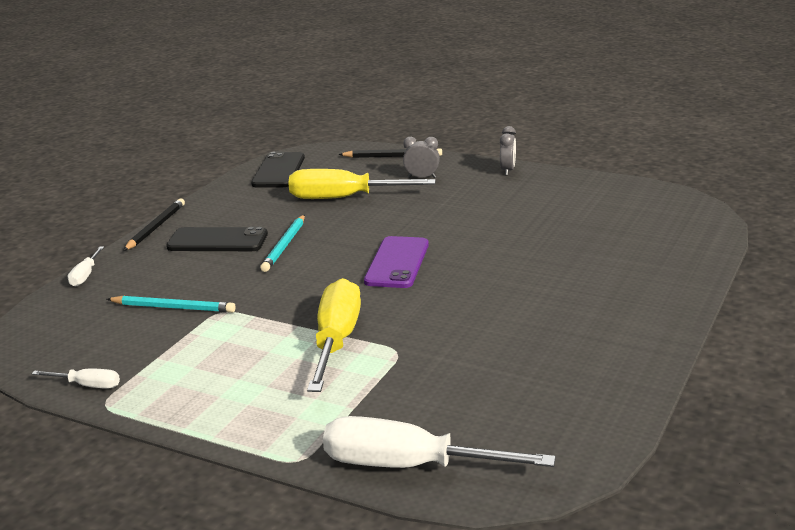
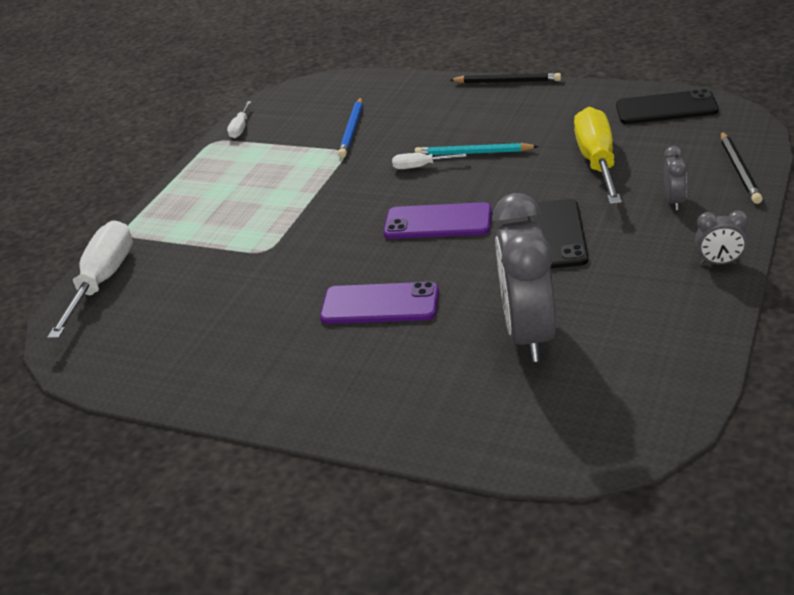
camera: 90 degrees right, 10 degrees up
white screwdriver [68,247,104,287] -> white screwdriver moved to [392,153,467,169]
turquoise pencil [107,296,236,313] -> blue pencil [338,98,362,158]
black phone [166,227,268,251] -> black phone moved to [528,199,588,268]
yellow screwdriver [307,278,361,392] -> none
none -> purple phone [320,281,439,324]
none -> grey clock [493,193,556,362]

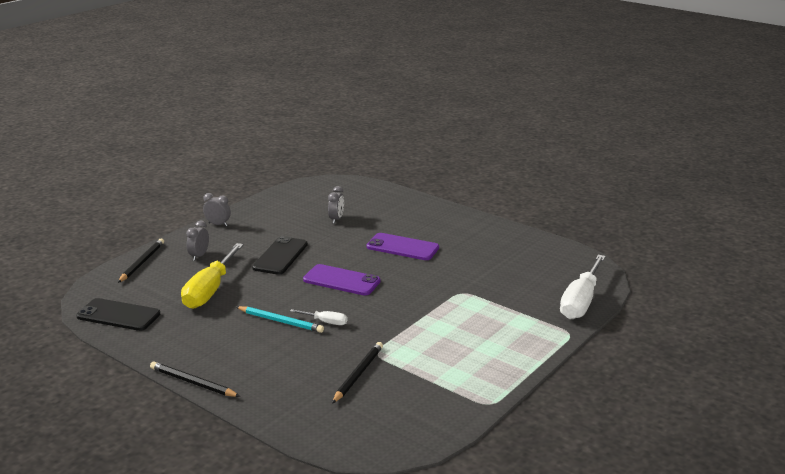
camera: 170 degrees left, 10 degrees down
white screwdriver [227,101,251,138] -> none
blue pencil [338,98,362,158] -> black pencil [332,342,383,404]
grey clock [493,193,556,362] -> grey clock [328,186,344,224], size x0.44

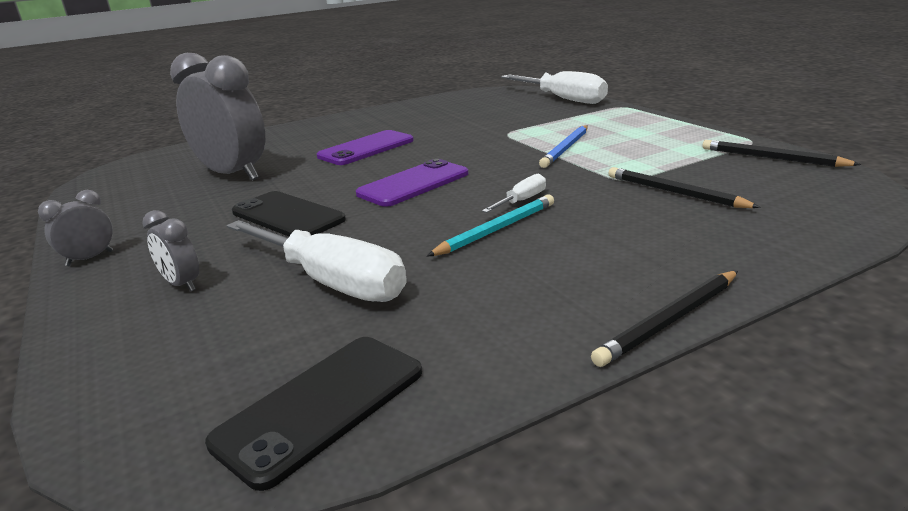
camera: 65 degrees left, 0 degrees up
black pencil [118,238,164,283] -> black pencil moved to [702,140,861,167]
yellow screwdriver [181,243,244,309] -> white screwdriver [226,220,407,302]
grey clock [328,186,344,224] -> grey clock [170,53,265,180], size x2.27
none -> blue pencil [539,125,588,168]

